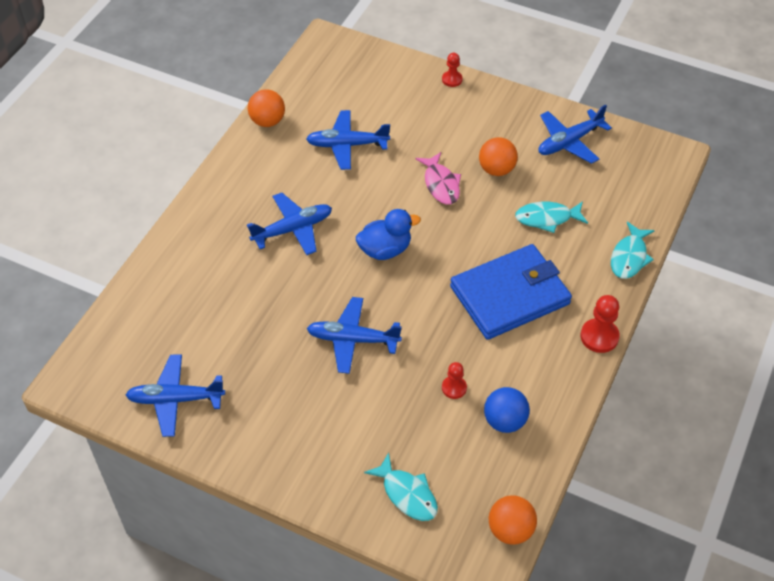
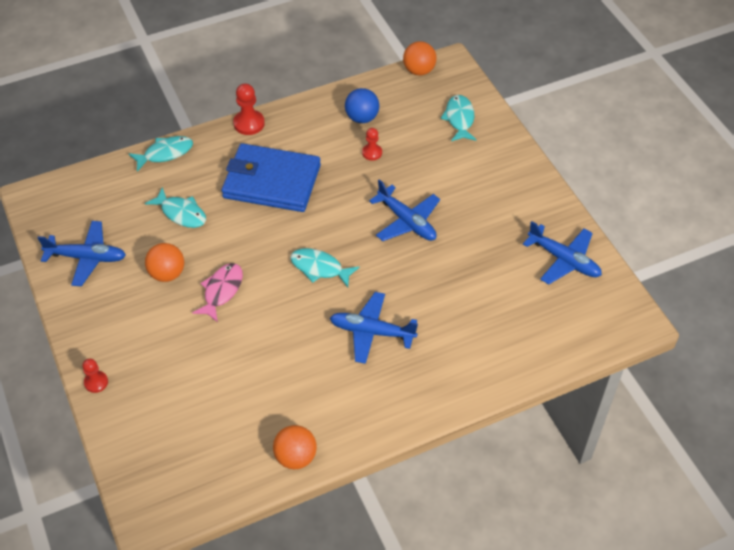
camera: 140 degrees left, 0 degrees up
blue plane [306,110,390,170] -> none
blue duck [356,209,421,260] -> turquoise fish [290,248,360,287]

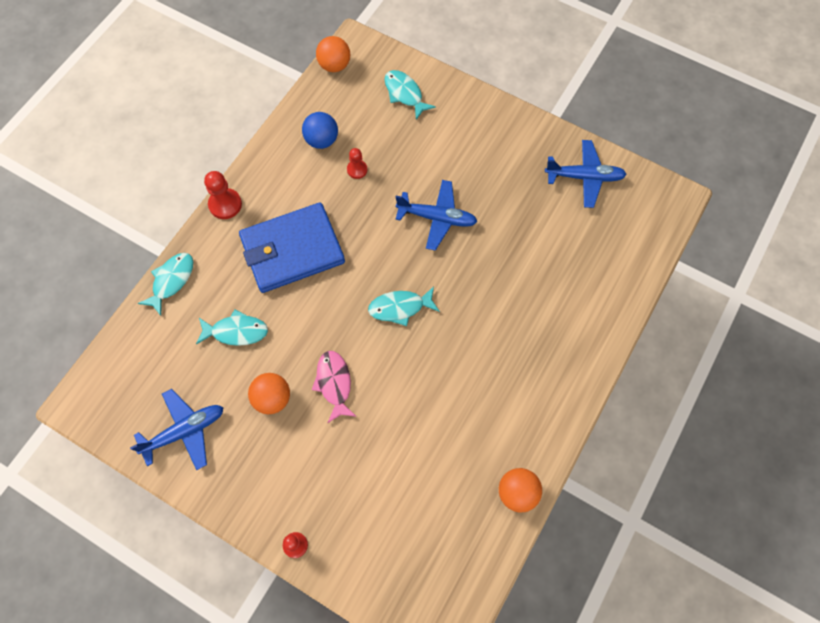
camera: 35 degrees left, 15 degrees up
blue plane [330,292,418,364] -> none

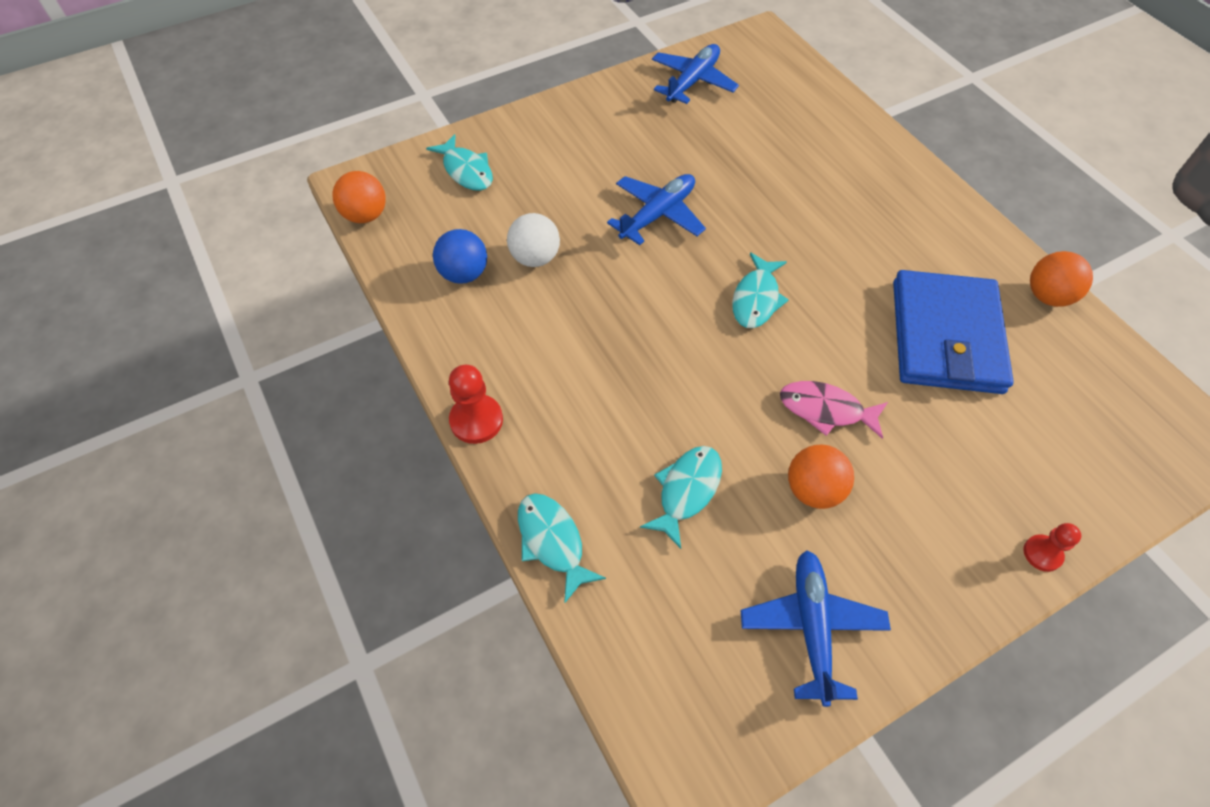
camera: 60 degrees left, 10 degrees down
blue wallet [239,202,345,293] -> blue wallet moved to [893,270,1014,394]
red pawn [347,148,367,179] -> white ball [507,213,560,267]
turquoise fish [384,70,436,120] -> turquoise fish turned 120 degrees counterclockwise [426,134,493,191]

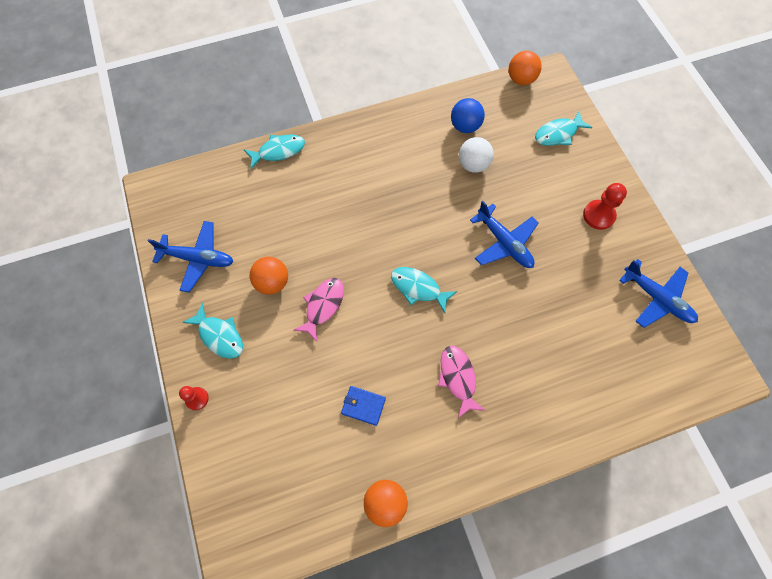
camera: 100 degrees right, 10 degrees up
red pawn [449,365,503,444] -> red pawn moved to [583,183,627,230]
turquoise fish [640,446,722,549] -> turquoise fish moved to [182,303,243,359]
blue wallet [893,270,1014,394] -> blue wallet [341,386,386,426], size x0.40
none -> pink fish [438,346,486,418]

